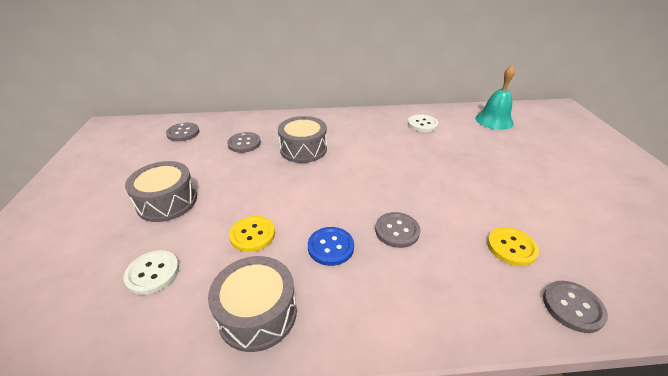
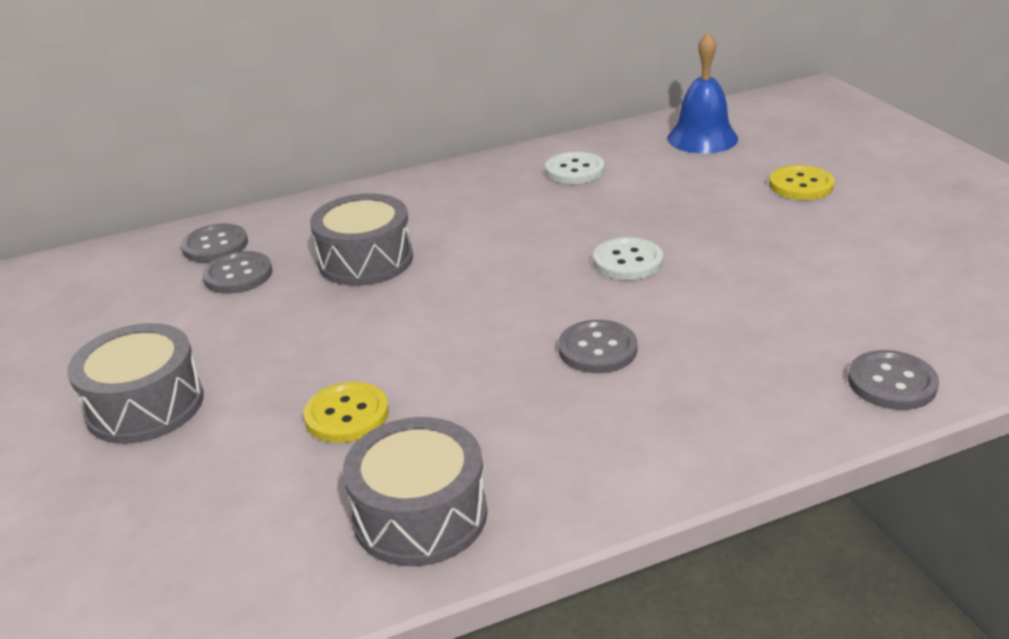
camera: 15 degrees left, 5 degrees down
white button [123,250,179,295] -> white button moved to [593,237,663,280]
grey button [166,123,199,141] -> grey button moved to [181,224,248,263]
blue button [308,227,354,266] -> none
turquoise bell [475,65,515,130] -> blue bell [667,32,738,153]
yellow button [487,227,539,266] -> yellow button moved to [769,165,835,200]

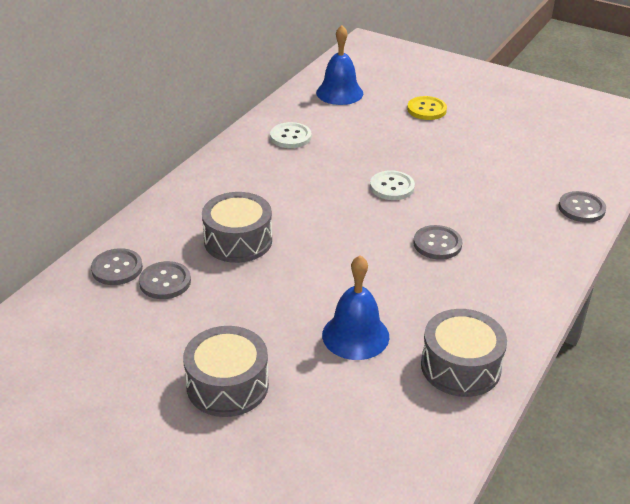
camera: 40 degrees left, 5 degrees up
yellow button [303,382,389,443] -> blue bell [322,255,389,360]

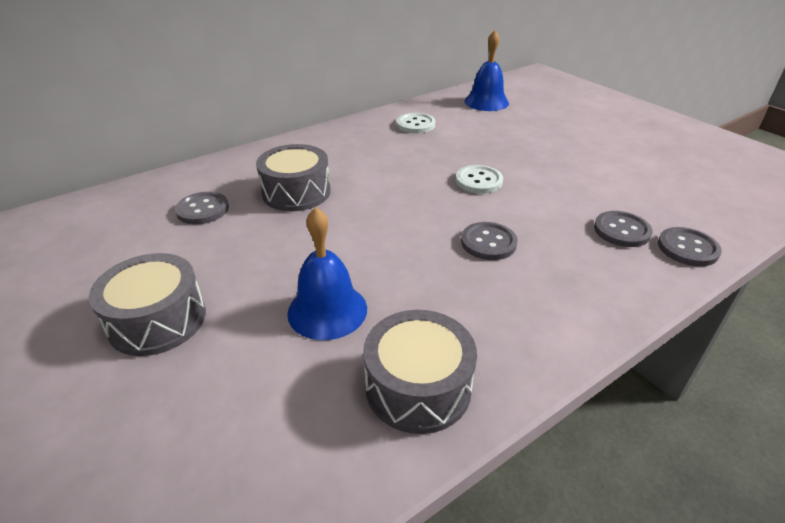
camera: 25 degrees right, 0 degrees up
grey button [91,248,143,285] -> grey button moved to [594,211,653,247]
yellow button [407,96,447,120] -> none

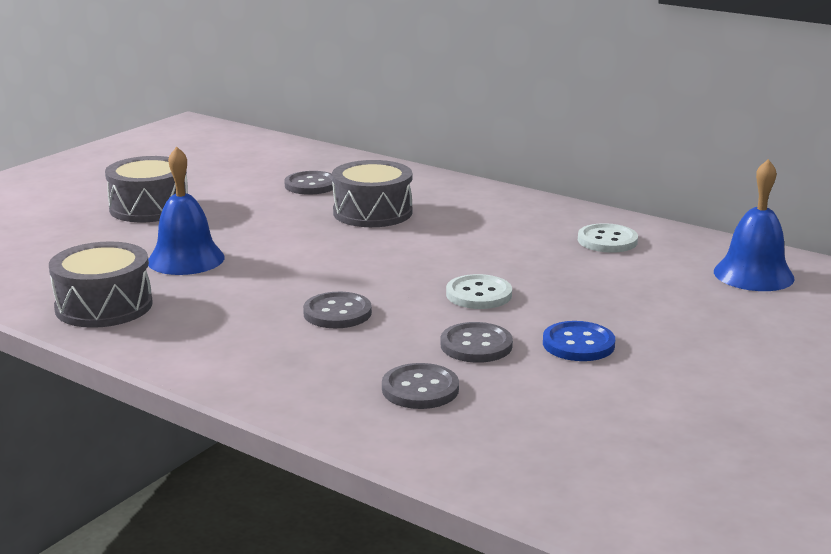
camera: 70 degrees right, 15 degrees down
grey button [658,227,722,266] -> grey button moved to [440,322,513,363]
none -> blue button [543,321,615,361]

